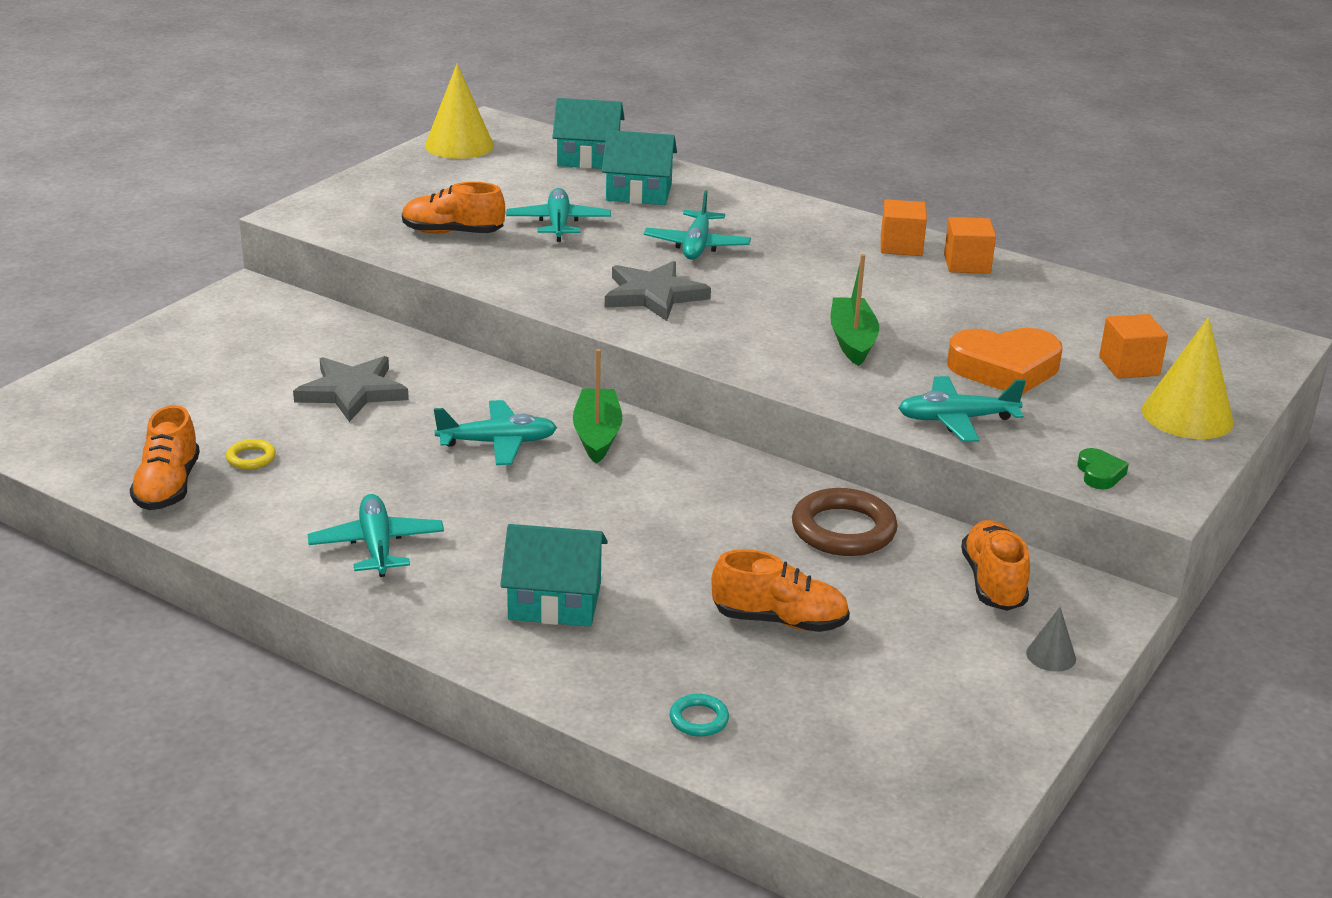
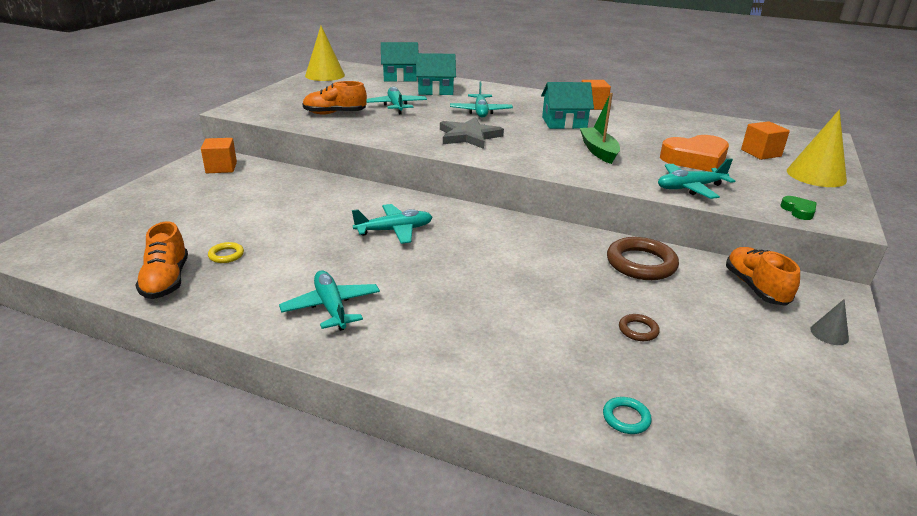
camera: 10 degrees left, 0 degrees up
grey star [293,356,409,422] -> none
turquoise house [500,524,608,627] -> turquoise house moved to [541,82,594,129]
green boat [573,349,622,464] -> none
orange shoe [711,549,850,632] -> brown ring [619,314,660,341]
orange cube [944,217,996,274] -> orange cube moved to [201,138,237,173]

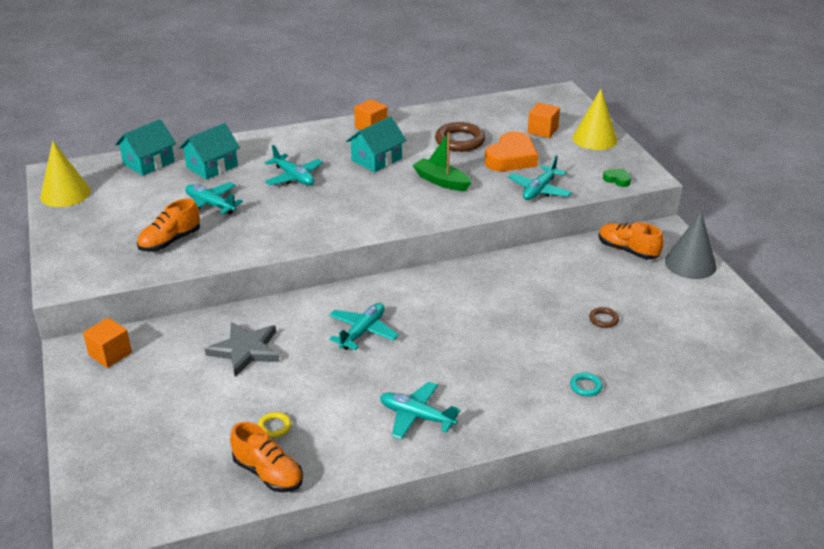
camera: 40 degrees left, 5 degrees up
grey star [440,117,504,149] -> grey star moved to [205,322,280,377]
turquoise ring [603,397,652,434] -> turquoise ring moved to [570,373,603,396]
brown ring [607,237,679,280] -> brown ring moved to [435,122,485,152]
grey cone [810,299,849,345] -> grey cone [665,211,717,279], size x2.09

